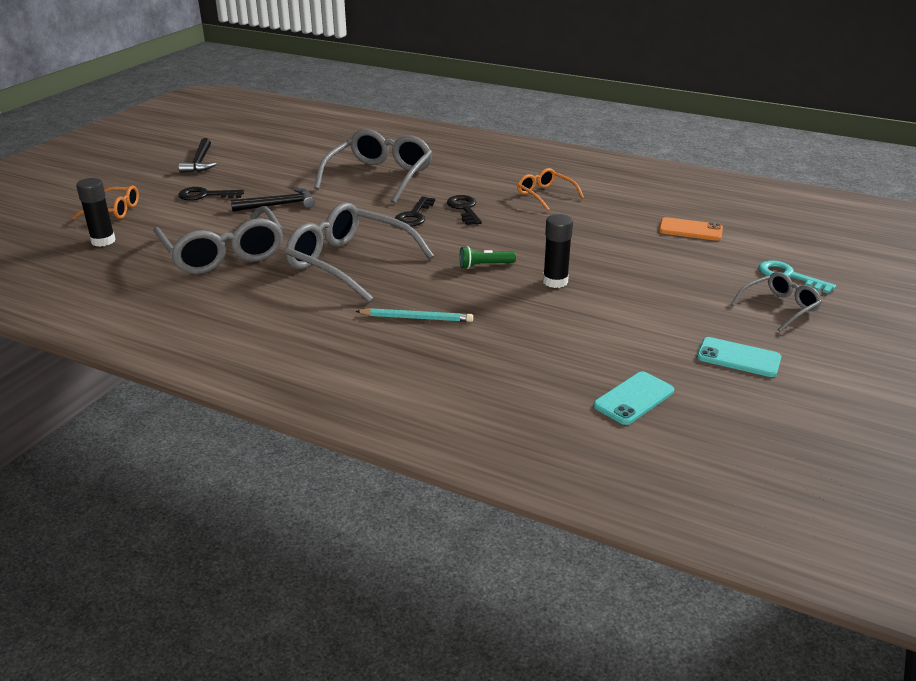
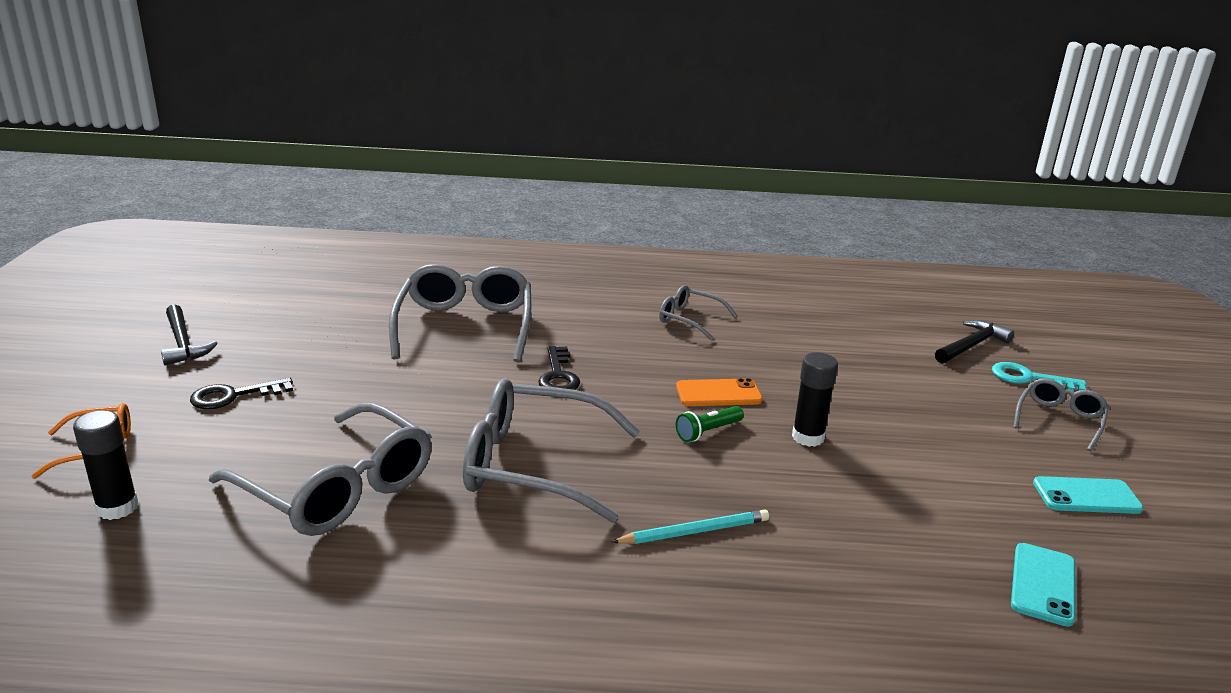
camera: 25 degrees left, 5 degrees down
black hammer [231,188,315,212] -> black hammer moved to [935,320,1014,364]
black key [447,195,482,225] -> none
orange glasses [517,168,584,211] -> grey glasses [659,285,737,341]
orange phone [659,217,723,241] -> orange phone moved to [676,378,763,406]

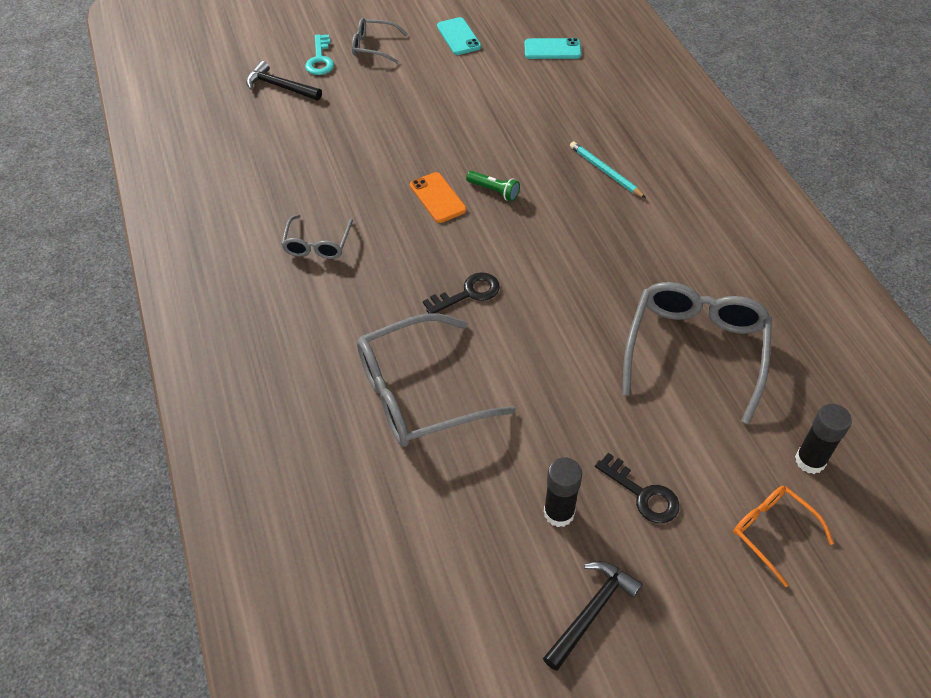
camera: 110 degrees left, 25 degrees up
grey glasses [463,378,640,523] -> none
black glue stick [792,352,838,447] -> black glue stick moved to [544,457,582,527]

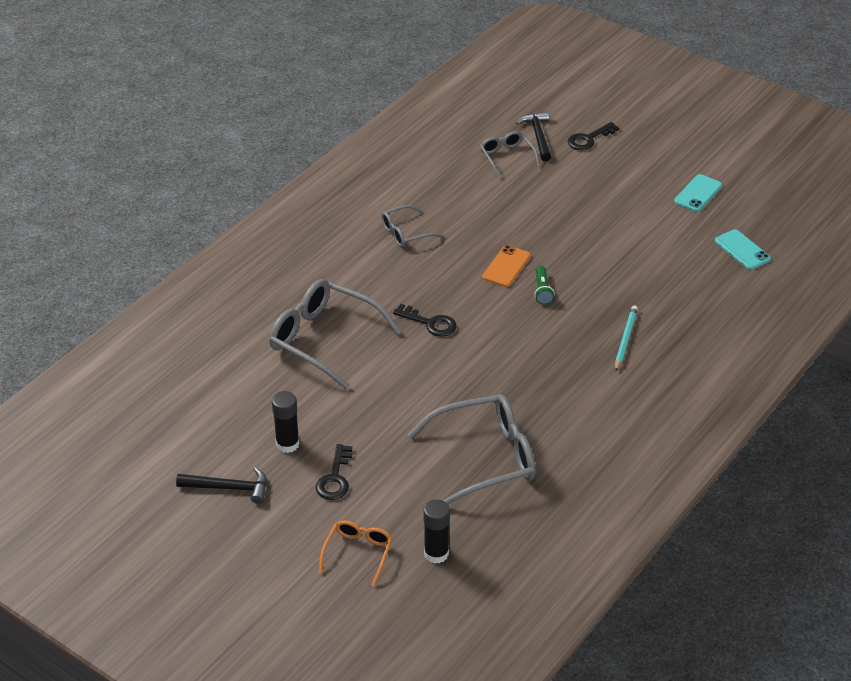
camera: 55 degrees right, 10 degrees down
turquoise key [305,34,334,75] -> black key [568,122,620,150]
grey glasses [352,18,408,63] -> grey glasses moved to [480,131,540,178]

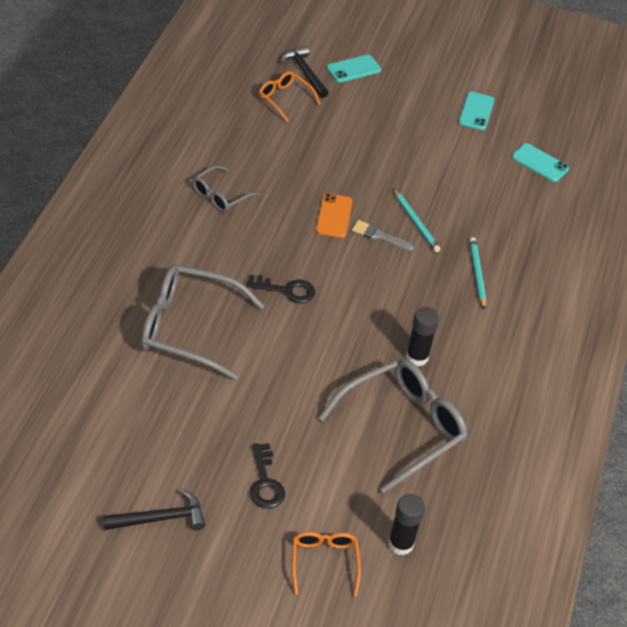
camera: 25 degrees left, 5 degrees up
black glue stick [272,391,300,453] -> black glue stick moved to [406,307,439,366]
grey glasses [480,131,540,178] -> orange glasses [259,71,321,122]
green flashlight [534,266,555,305] -> grey brush [352,220,414,251]
black key [568,122,620,150] -> turquoise phone [327,55,381,82]
none -> turquoise pencil [393,189,440,252]

